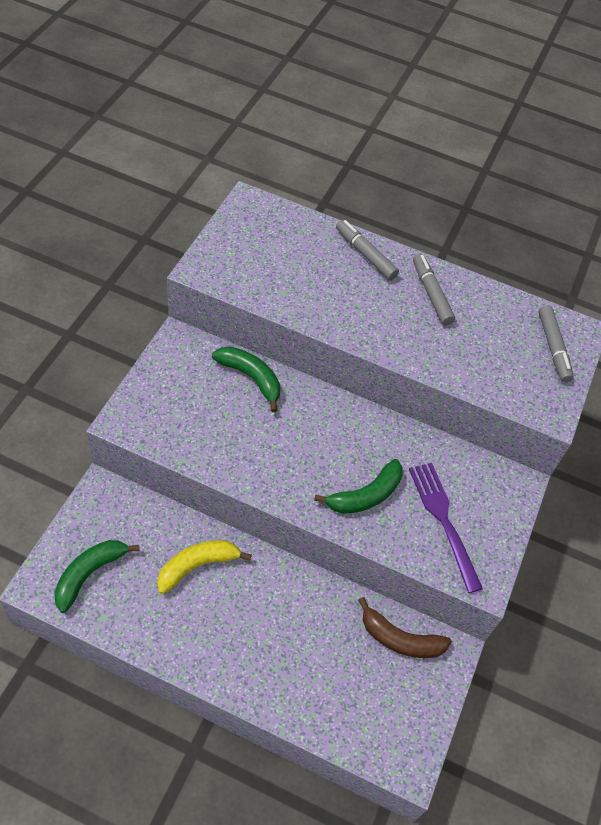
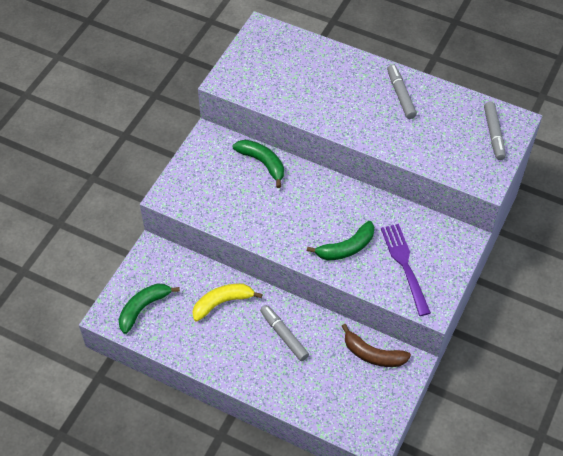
camera: 10 degrees right, 0 degrees up
grey marker [336,220,399,280] -> grey marker moved to [260,305,309,361]

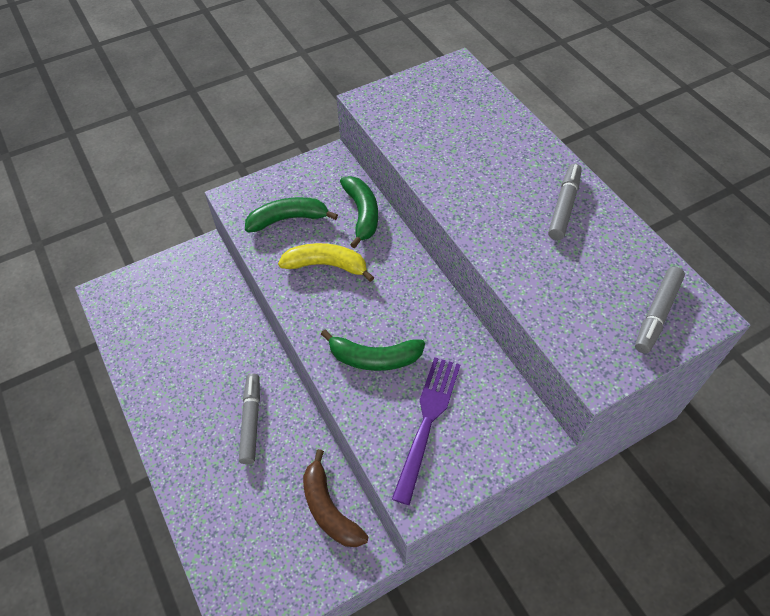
camera: 35 degrees right, 0 degrees up
green banana [119,283,180,334] -> green banana moved to [245,197,338,233]
yellow banana [192,284,263,322] -> yellow banana moved to [278,243,374,282]

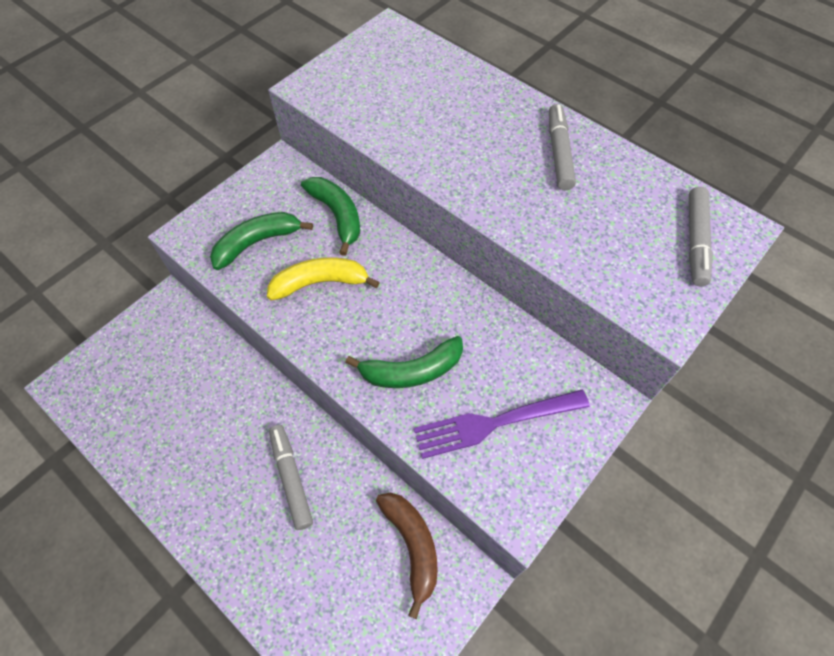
camera: 20 degrees left, 5 degrees up
brown banana [303,449,369,547] -> brown banana turned 150 degrees counterclockwise [376,493,438,619]
purple fork [392,357,460,505] -> purple fork turned 105 degrees counterclockwise [414,390,590,459]

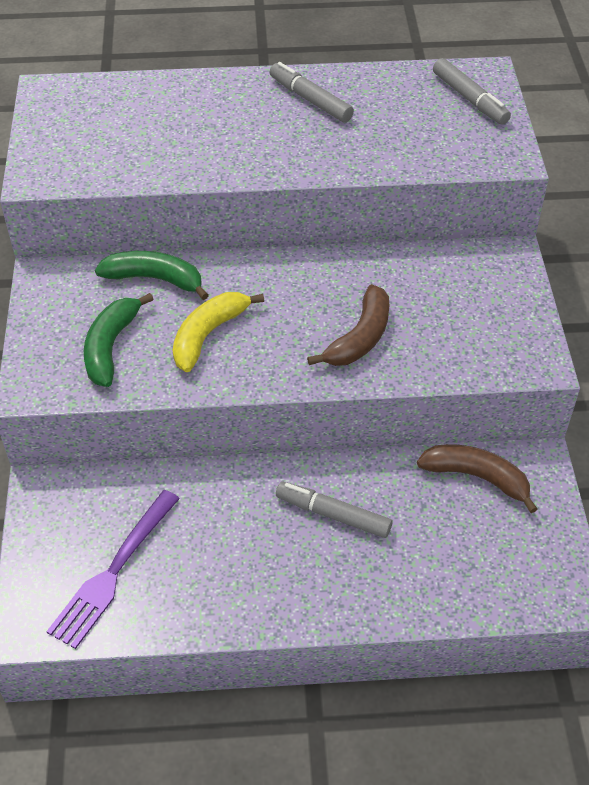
camera: 45 degrees left, 10 degrees down
green banana [345,336,463,388] -> brown banana [307,284,389,366]
purple fork [414,390,590,459] -> purple fork moved to [46,490,180,649]

